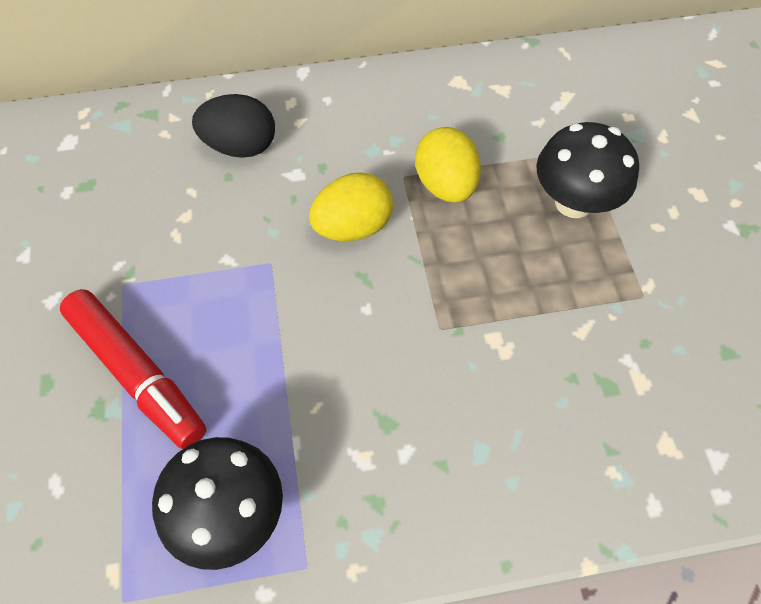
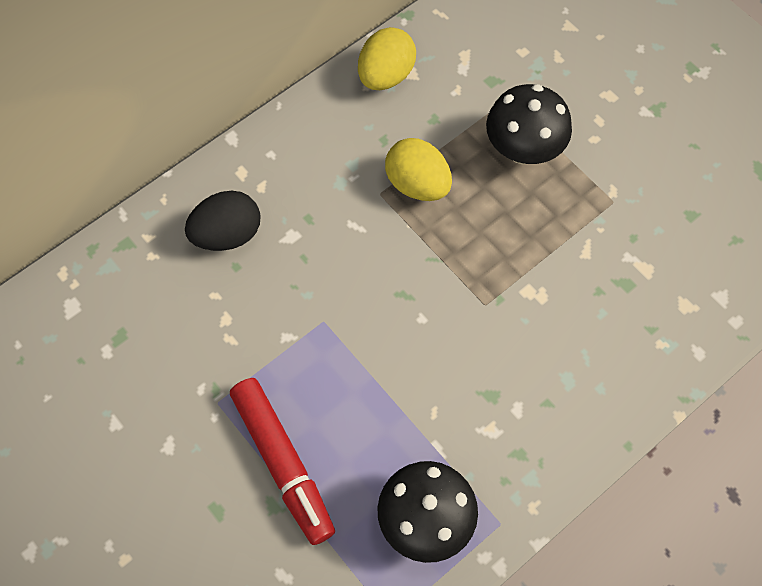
camera: 30 degrees left, 5 degrees up
red marker [60,289,206,449] -> red marker turned 45 degrees clockwise [230,378,335,545]
yellow egg [309,172,393,241] -> yellow egg moved to [358,27,416,90]

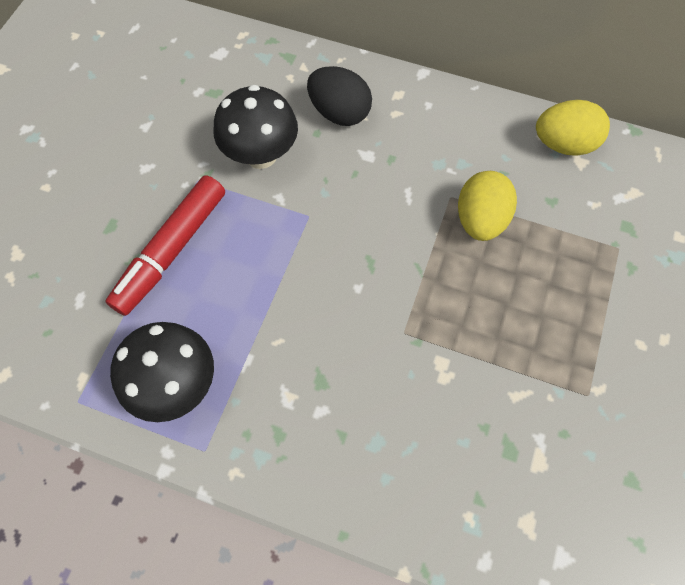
camera: 60 degrees right, 0 degrees up
black mushroom [486,84,572,164] -> black mushroom moved to [214,85,298,169]

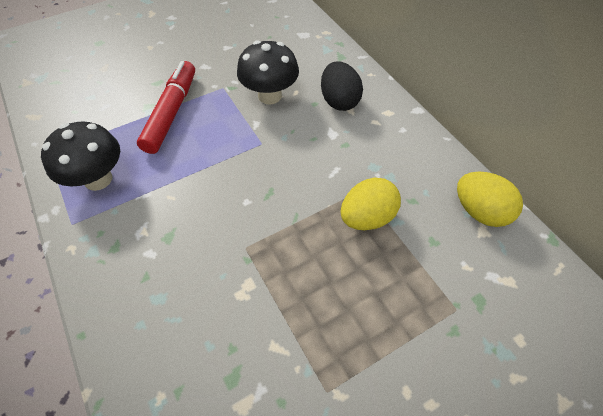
camera: 40 degrees right, 10 degrees down
red marker [105,175,225,316] -> red marker turned 120 degrees clockwise [137,61,195,154]

